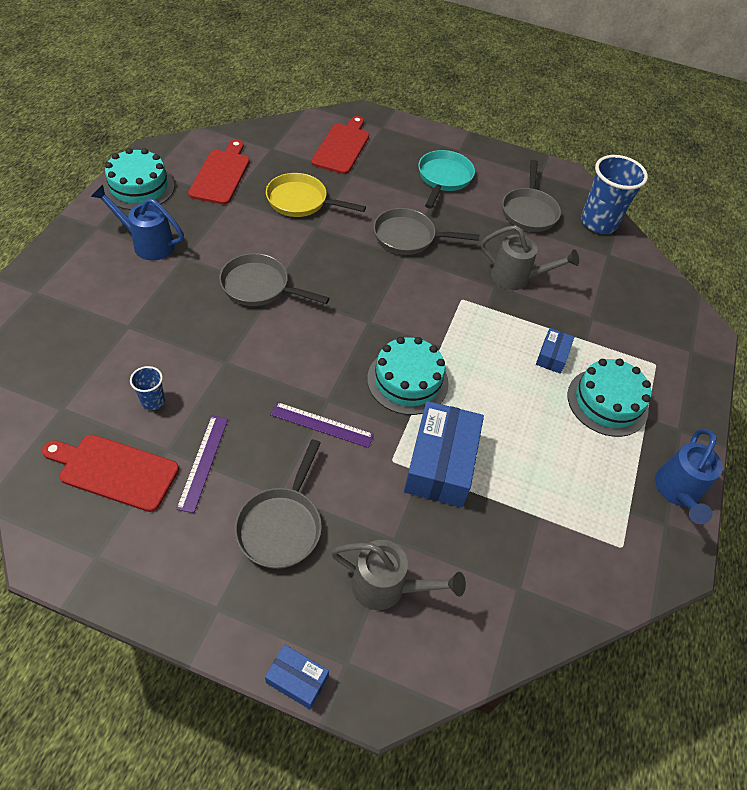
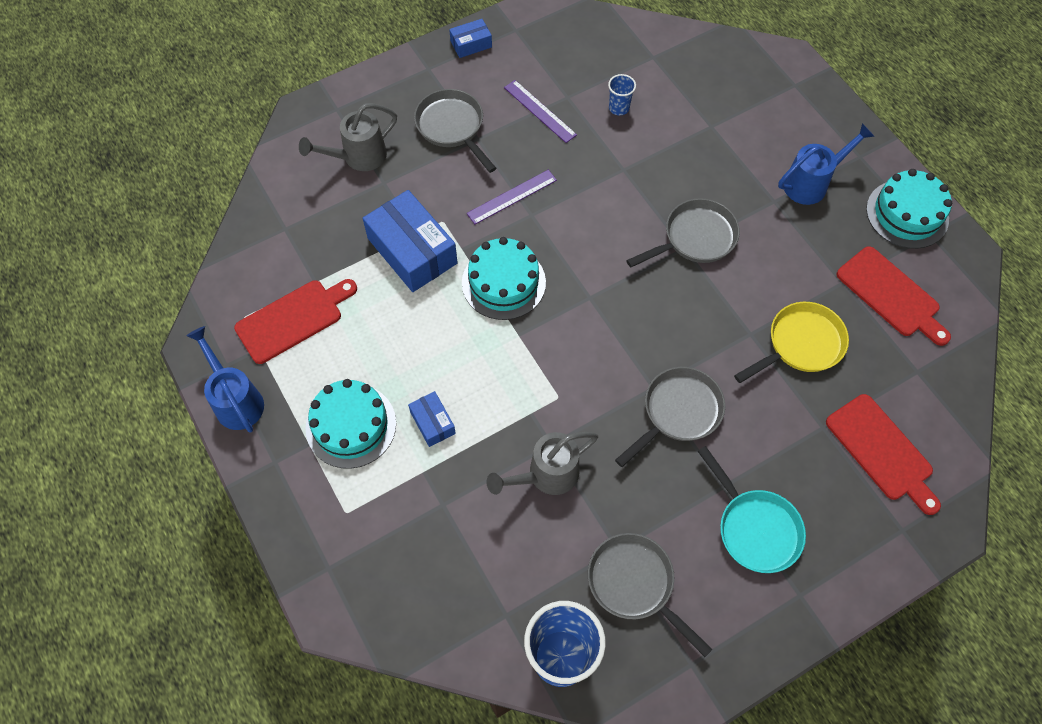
camera: 135 degrees right, 10 degrees up
red cutting board [42,435,179,512] -> red cutting board moved to [234,279,357,364]
blue box [265,644,329,710] -> blue box moved to [449,19,492,58]

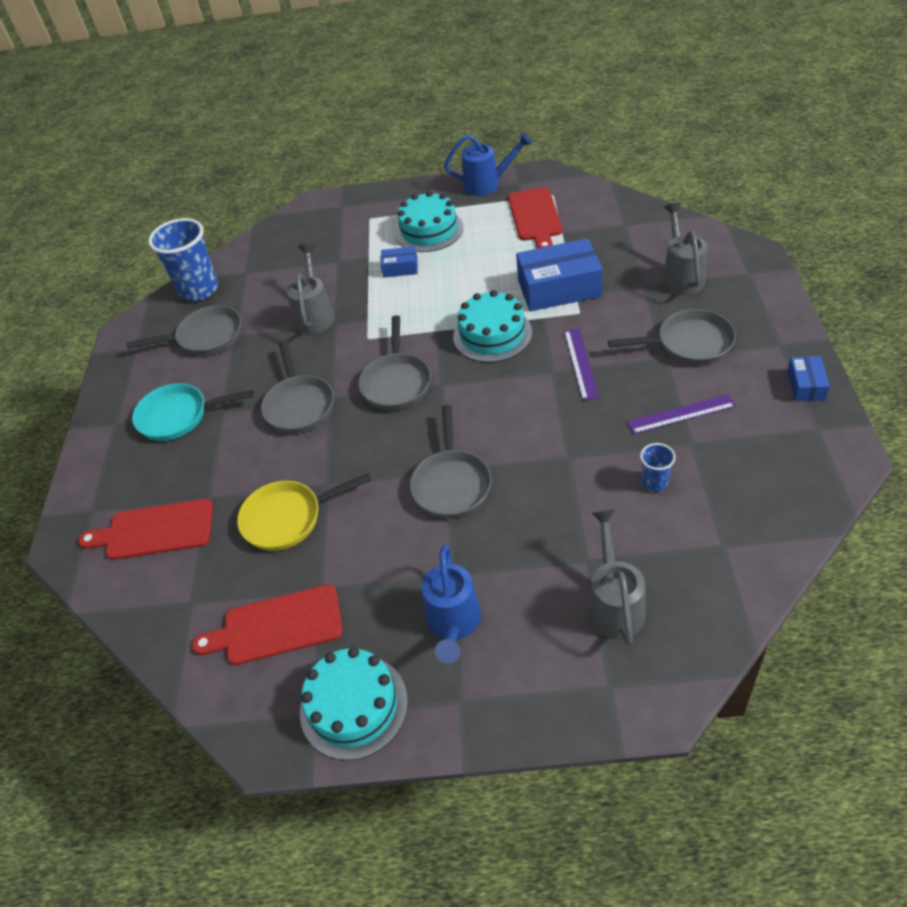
camera: 125 degrees right, 15 degrees down
yellow pan [734,302,849,383] -> yellow pan turned 75 degrees clockwise [237,473,372,551]
none -> grey pan [358,315,431,410]
none -> grey watering can [588,510,646,645]

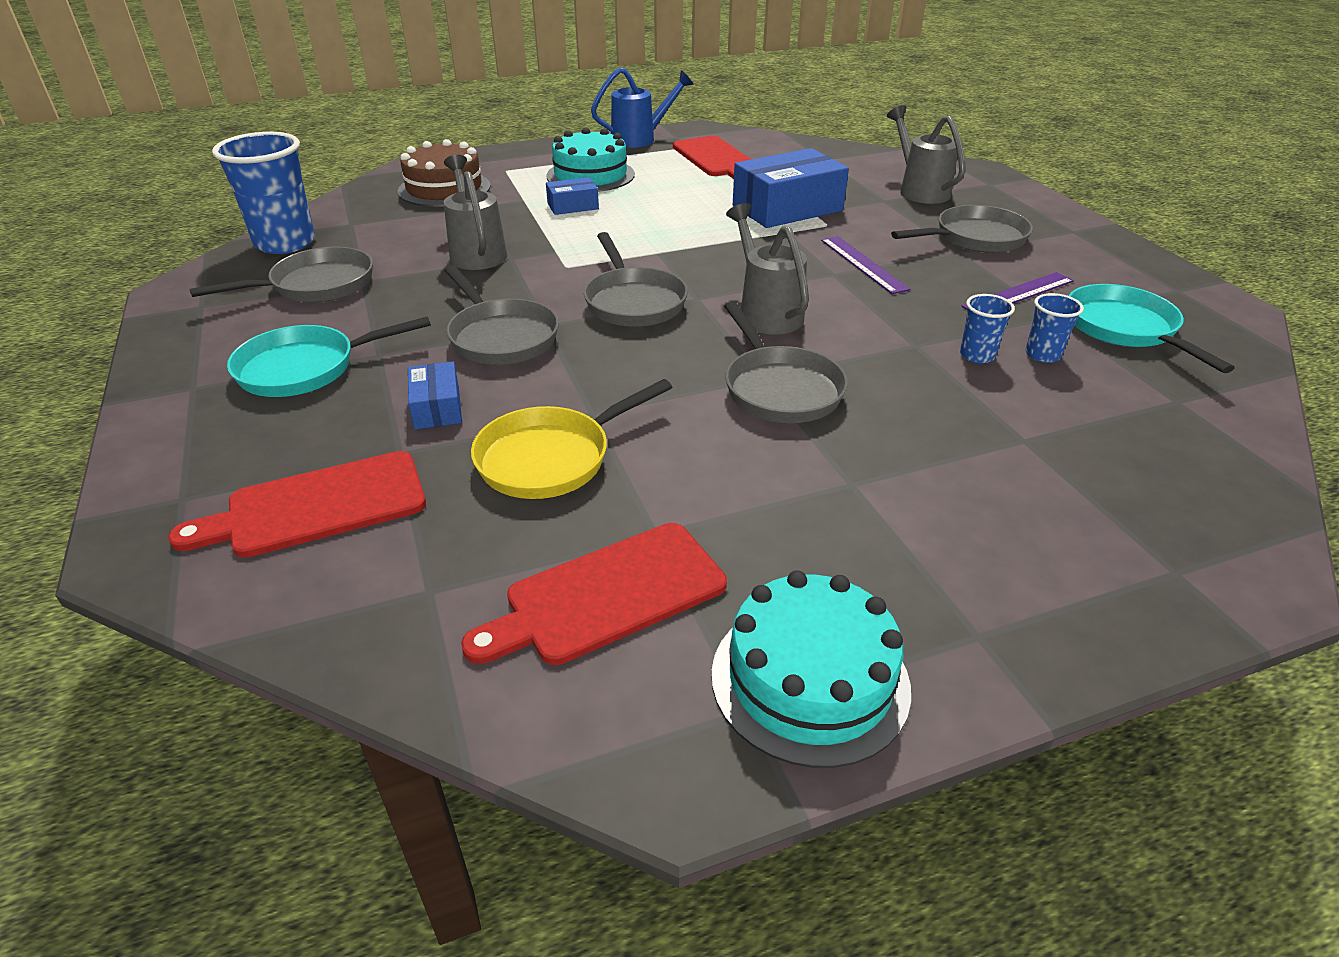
camera: 25 degrees left, 10 degrees down
blue watering can [422,545,481,663] -> none
turquoise cake [453,290,532,362] -> none
grey watering can [588,510,646,645] -> grey watering can moved to [726,203,809,335]
blue box [787,356,830,401] -> blue box moved to [408,361,462,430]
none -> brown cake [398,139,491,207]
none -> blue cup [960,294,1015,363]
none -> turquoise pan [1068,284,1235,373]

